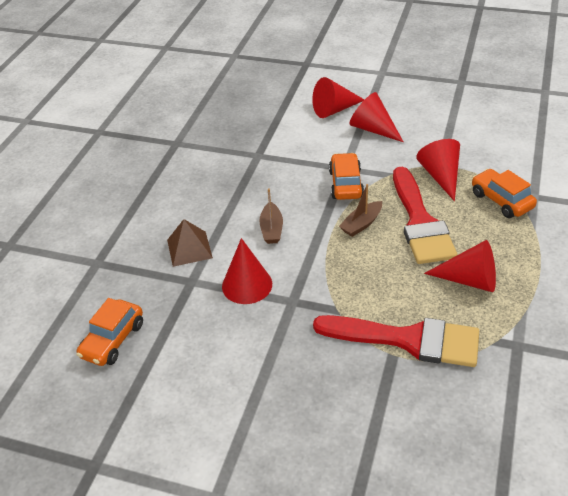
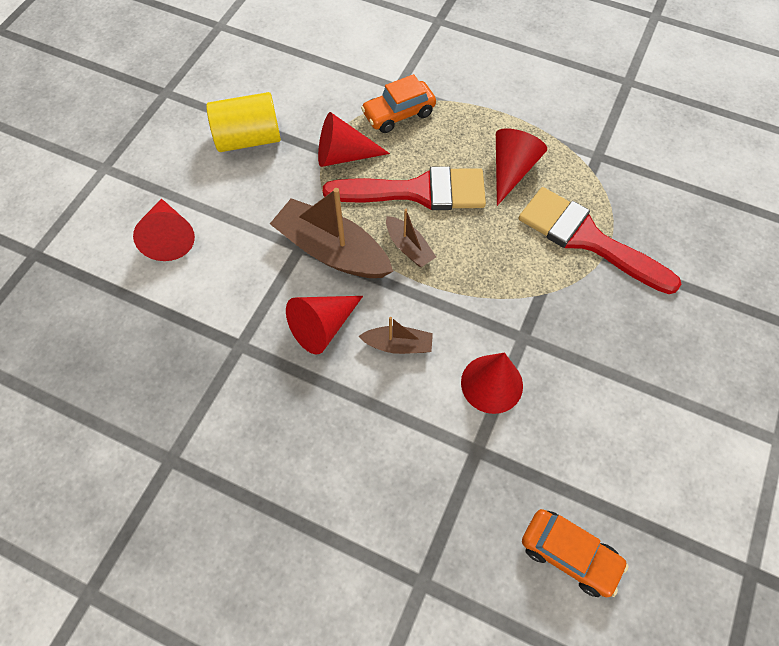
camera: 85 degrees left, 20 degrees up
brown pyramid [167,219,213,267] -> none
red brush [313,315,479,367] -> red brush turned 75 degrees counterclockwise [519,187,681,294]
orange car [329,153,364,200] -> brown boat [270,188,393,278]
red cone [349,92,403,142] -> red cone moved to [286,296,363,354]
none -> yellow cylinder [206,92,281,152]

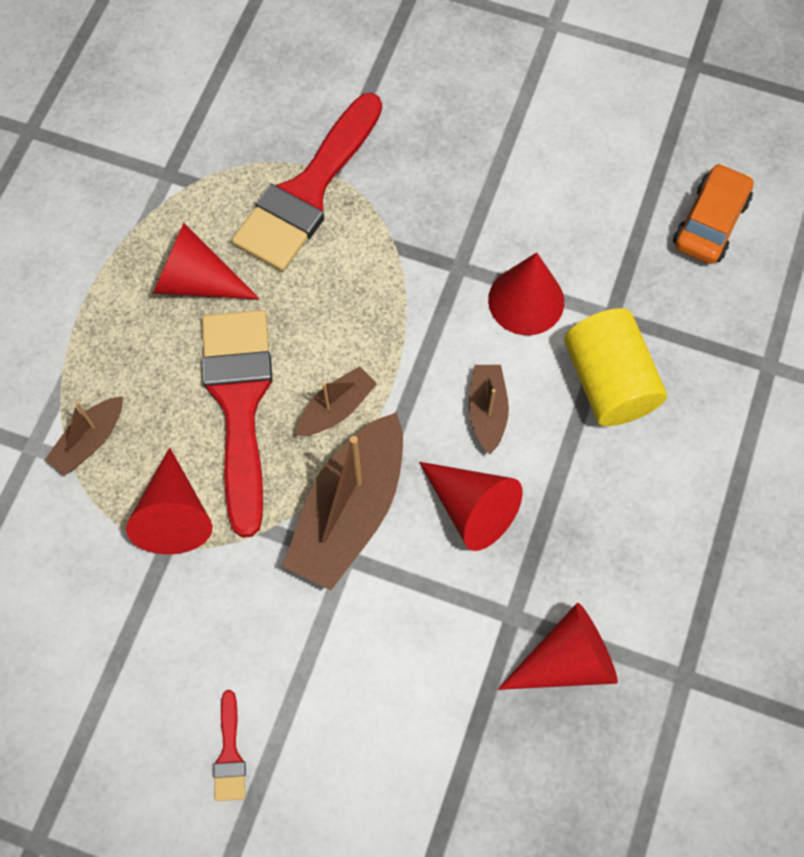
camera: 95 degrees left, 5 degrees up
red cone [133,199,195,261] -> red cone moved to [498,603,618,690]
yellow cylinder [206,92,281,152] -> yellow cylinder moved to [564,308,667,426]
orange car [361,74,436,133] -> brown boat [45,396,123,475]
none -> red brush [213,690,246,801]

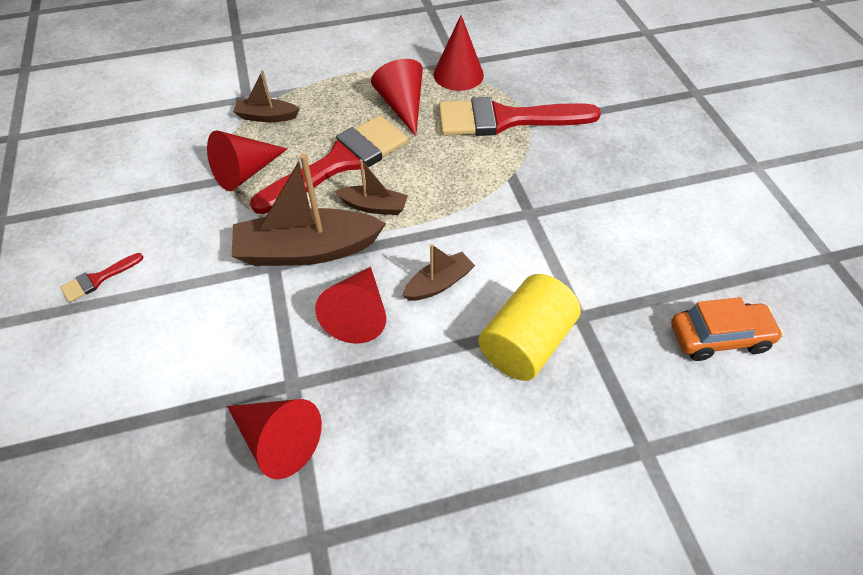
camera: 55 degrees right, 15 degrees down
red cone [488,252,564,335] -> red cone moved to [433,15,484,91]

